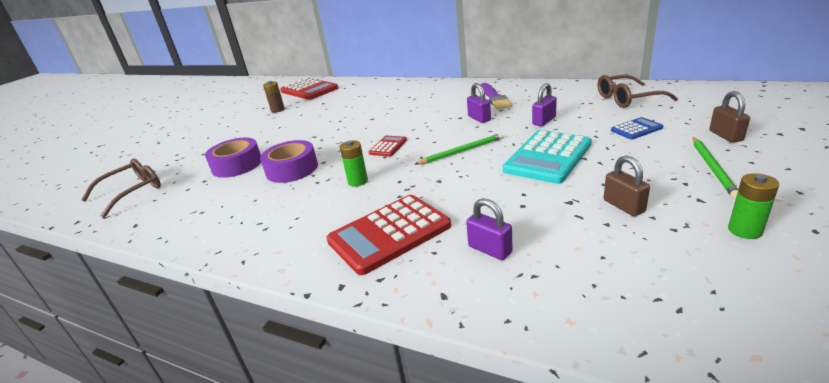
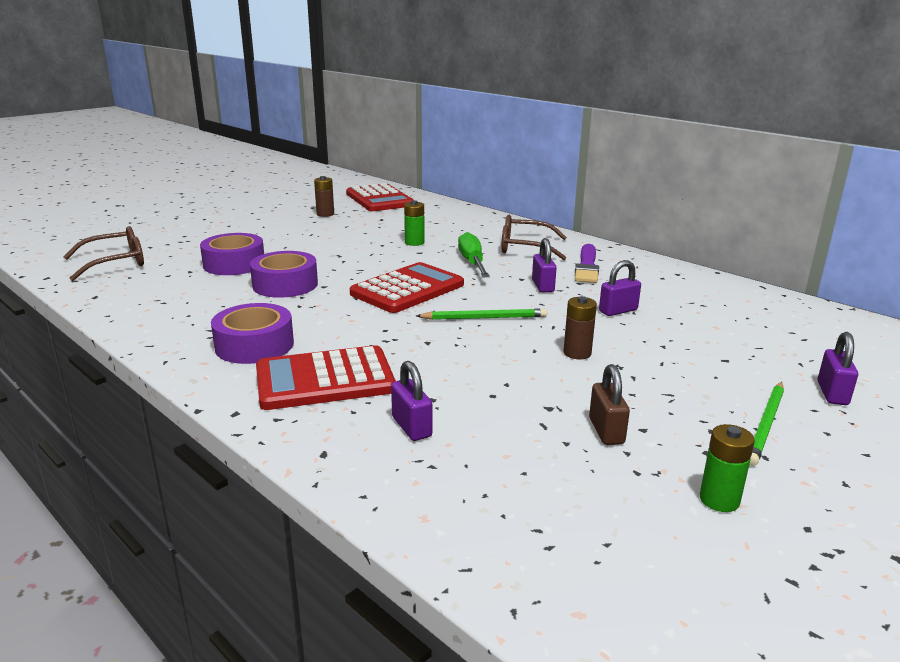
camera: 15 degrees right, 5 degrees down
green battery [340,140,368,187] -> green battery moved to [404,200,425,246]
red calculator [369,136,407,157] -> red calculator [350,262,464,313], size x2.01
turquoise calculator [503,130,592,184] -> brown battery [563,296,597,359]
brown glasses [597,75,678,108] -> brown glasses moved to [502,215,567,260]
blue calculator [611,117,663,139] -> none
brown padlock [709,91,750,143] -> purple padlock [818,332,858,405]
none -> purple tape [211,303,294,364]
none -> green screwdriver [458,232,490,277]

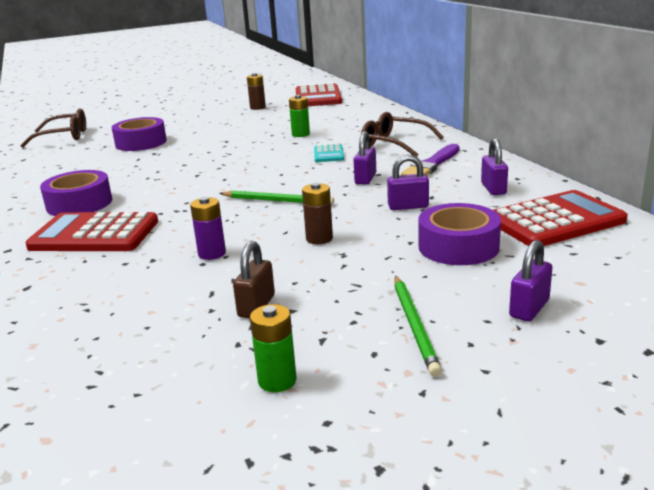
camera: 25 degrees right, 0 degrees up
purple tape [250,251,318,298] -> purple tape moved to [418,203,501,265]
red calculator [350,262,464,313] -> red calculator moved to [494,190,628,246]
purple padlock [391,361,432,441] -> purple padlock moved to [481,138,508,195]
green screwdriver [458,232,490,277] -> turquoise calculator [314,144,344,162]
green pencil [749,382,784,466] -> green pencil turned 60 degrees counterclockwise [395,276,442,377]
none -> purple battery [190,197,226,260]

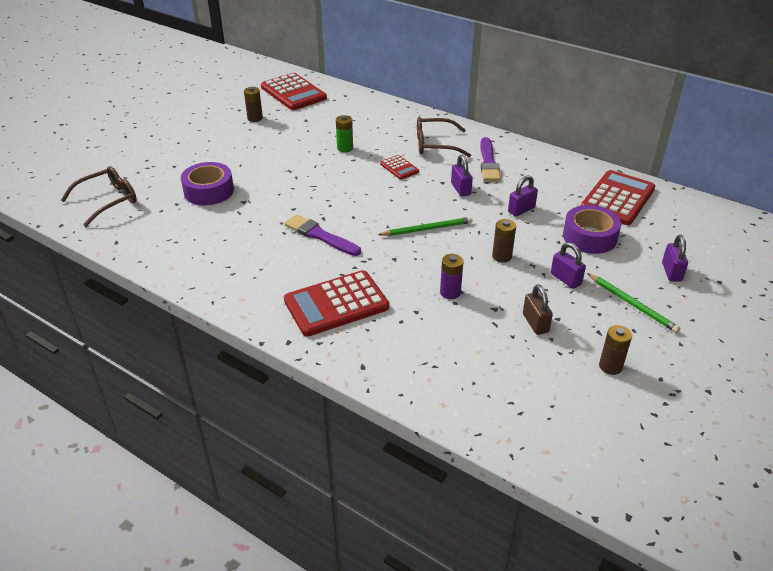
camera: 35 degrees left, 15 degrees up
purple tape [40,170,112,216] -> none
green battery [250,304,297,392] -> brown battery [599,325,632,375]
turquoise calculator [314,144,344,162] -> red calculator [380,155,419,180]
purple padlock [481,138,508,195] -> purple padlock moved to [551,242,586,289]
none -> purple brush [284,214,361,256]

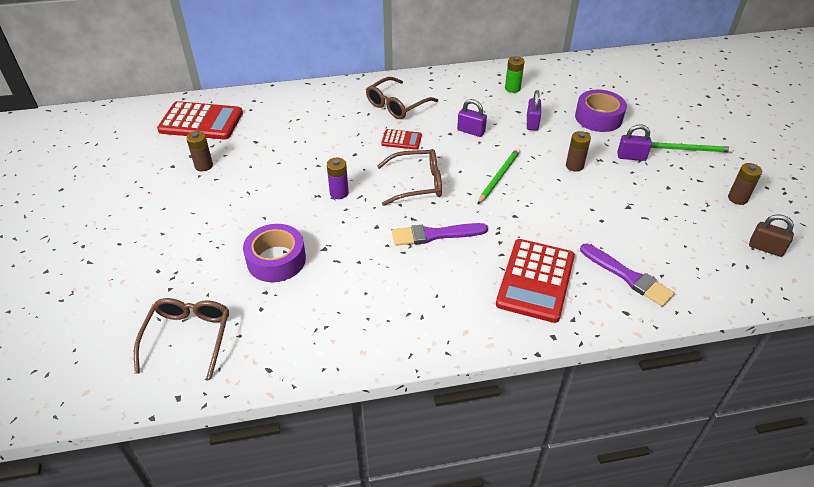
camera: 45 degrees left, 5 degrees up
green battery [336,115,353,152] -> green battery moved to [505,56,525,93]
purple battery [440,254,464,299] -> purple battery moved to [327,158,349,199]
purple brush [480,137,501,181] -> purple brush moved to [580,244,675,306]
brown padlock [523,284,553,335] -> brown padlock moved to [749,214,794,257]
red calculator [581,170,655,225] -> none
purple padlock [662,235,688,282] -> none
none -> brown glasses [377,149,442,206]

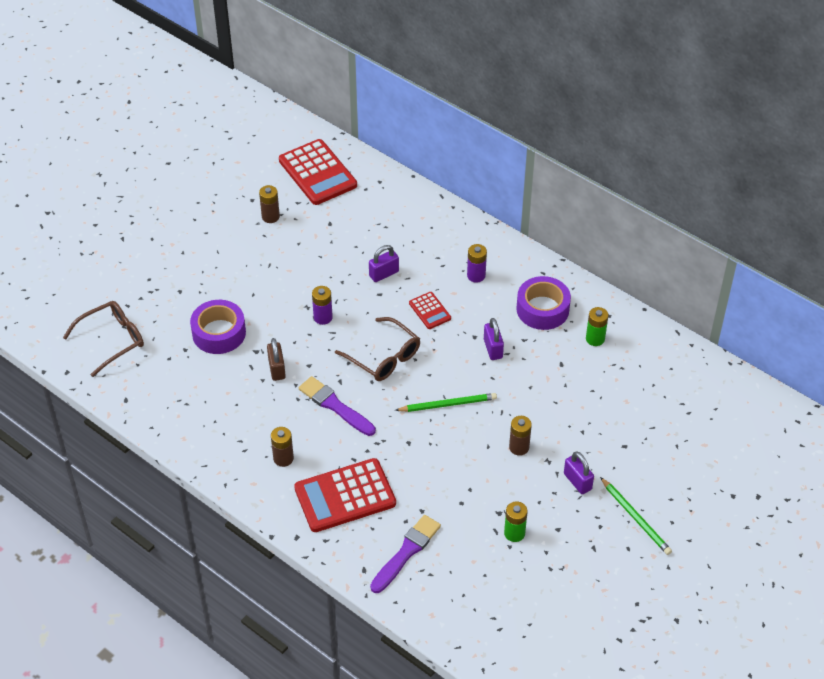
camera: 50 degrees right, 5 degrees up
brown glasses [366,77,438,119] -> purple battery [467,244,487,283]
purple padlock [527,90,541,131] -> purple padlock moved to [369,245,399,282]
purple tape [575,90,627,132] -> purple tape moved to [516,276,571,330]
purple brush [580,244,675,306] -> purple brush turned 150 degrees counterclockwise [370,515,441,593]
brown battery [728,163,762,205] -> brown battery moved to [271,427,294,467]
brown padlock [749,214,794,257] -> brown padlock moved to [267,338,286,381]
none -> green battery [504,502,527,542]

